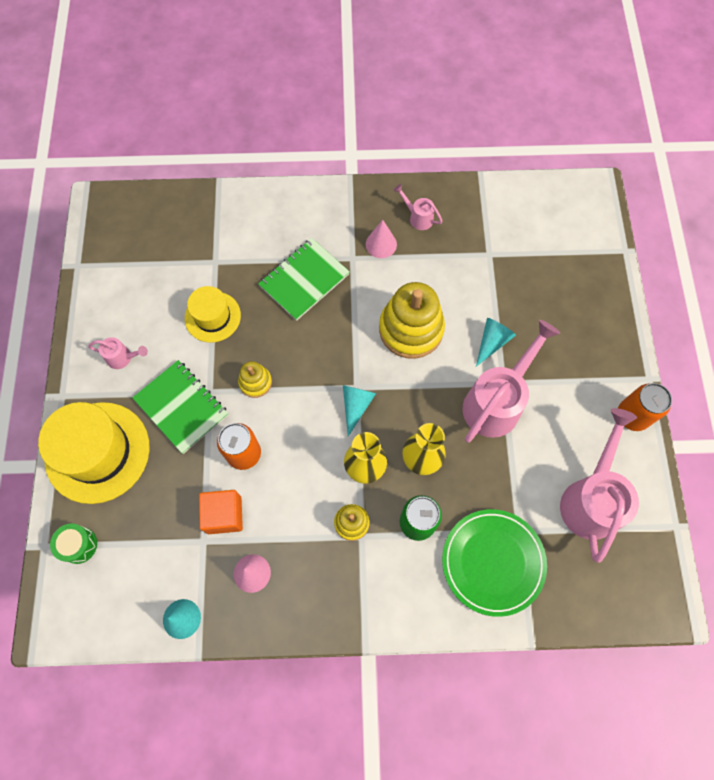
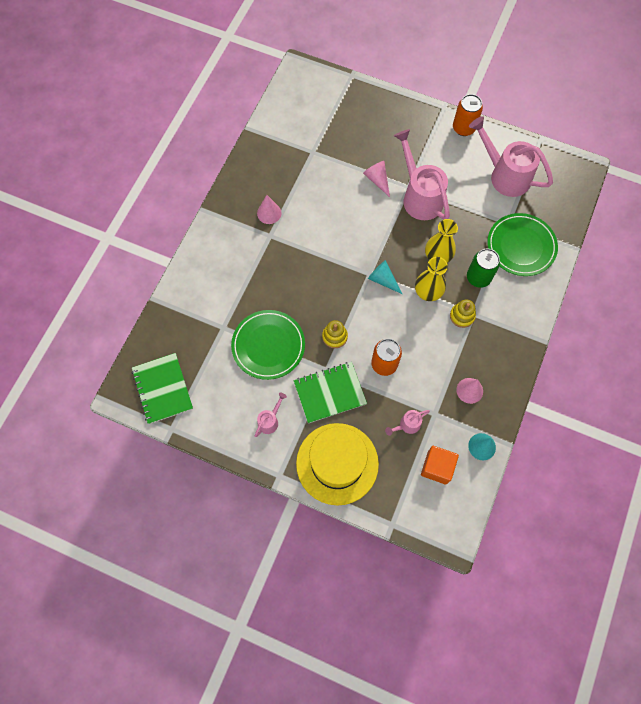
camera: 65 degrees left, 0 degrees up
green drum [50,523,97,564] -> none
yellow hat [185,286,241,343] -> green plate [231,310,305,380]
orange cube [199,490,243,534] -> orange cube moved to [421,446,459,485]
green notebook [258,238,350,321] -> green notebook moved to [132,353,193,424]
yellow stacking toy [379,282,445,359] -> none
pink watering can [393,184,443,230] -> pink watering can moved to [385,410,430,436]
turquoise cone [476,318,516,367] -> pink cone [363,161,390,197]

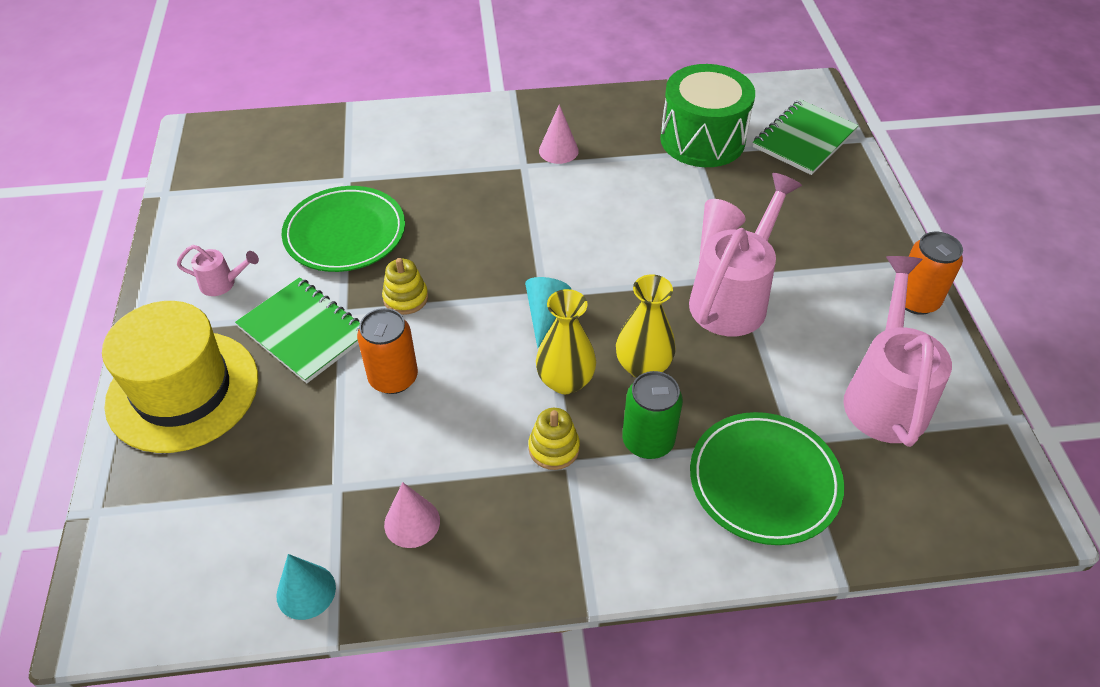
camera: 60 degrees right, 20 degrees down
green notebook [132,353,193,424] -> green notebook moved to [753,99,859,175]
pink watering can [385,410,430,436] -> none
orange cube [421,446,459,485] -> none
none -> green drum [660,64,755,167]

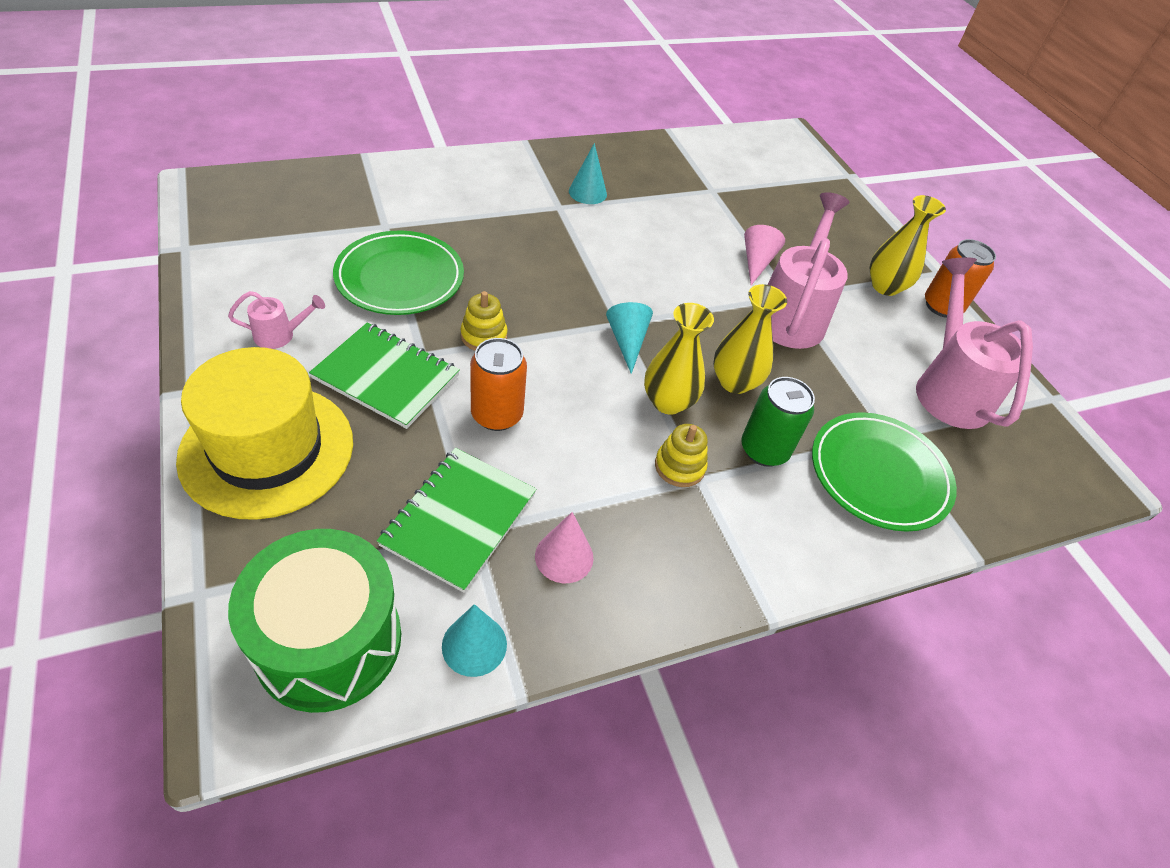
camera: 20 degrees left, 0 degrees up
pink cone [539,104,579,164] -> turquoise cone [569,143,607,204]
green drum [660,64,755,167] -> green drum moved to [228,529,401,713]
green notebook [753,99,859,175] -> green notebook moved to [377,448,536,593]
none -> yellow vase [870,195,946,296]

